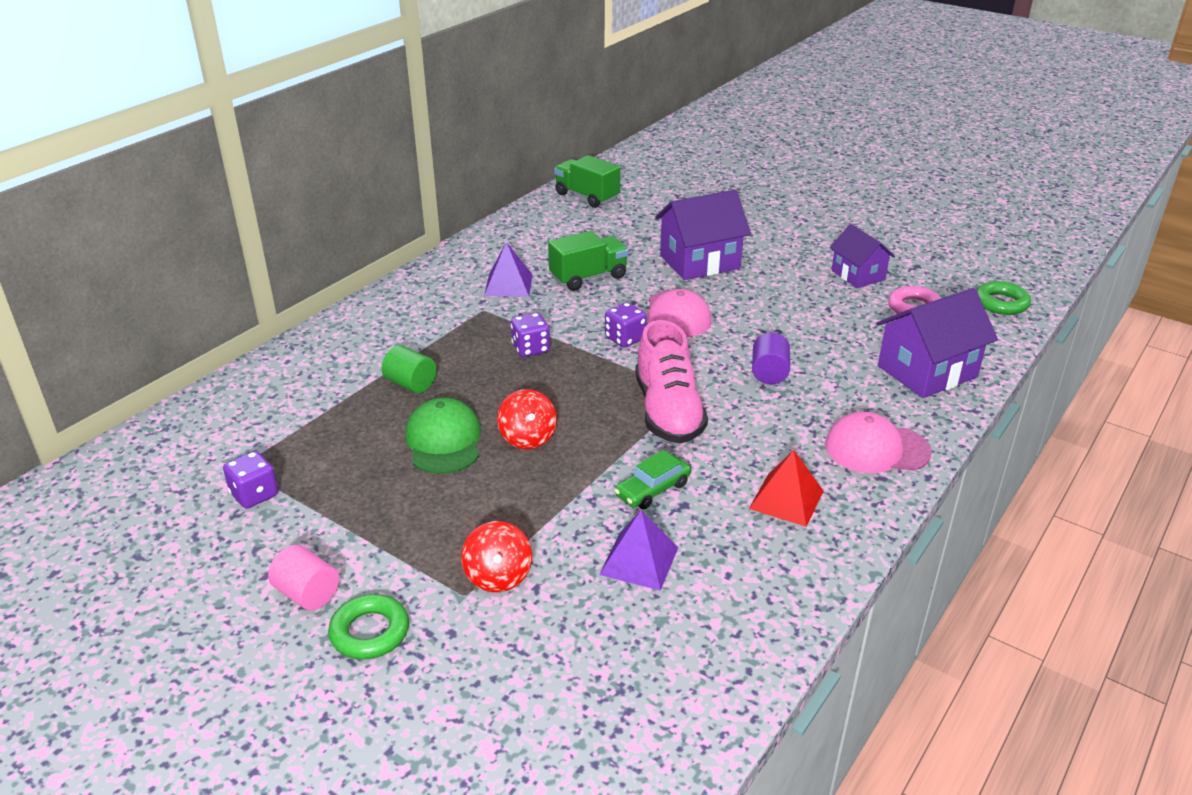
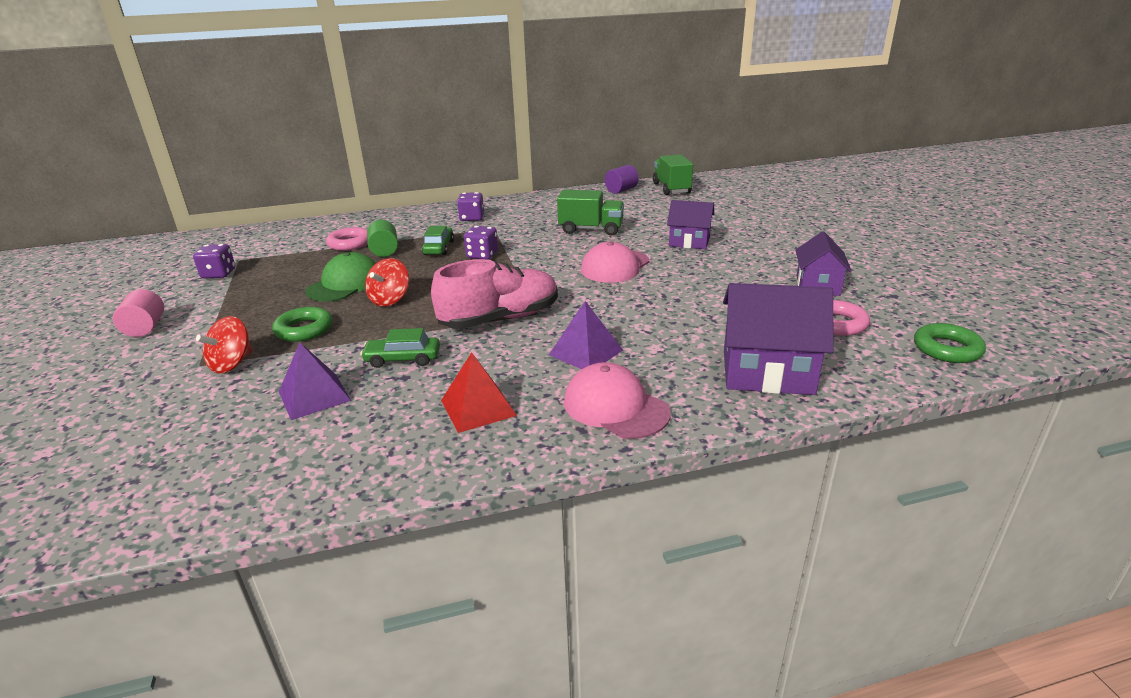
camera: 40 degrees right, 5 degrees down
green ring [328,594,409,660] -> green ring moved to [272,307,333,342]
purple pyramid [484,242,533,297] -> purple pyramid moved to [549,301,623,369]
purple dice [605,302,647,347] -> purple dice moved to [457,192,484,221]
pink shoe [635,320,708,444] -> pink shoe turned 150 degrees counterclockwise [431,259,558,329]
purple house [655,190,751,280] -> purple house [667,200,714,249], size x0.64
purple cylinder [752,333,790,384] -> purple cylinder moved to [605,165,639,194]
none -> pink ring [326,227,368,251]
none -> green car [422,226,454,255]

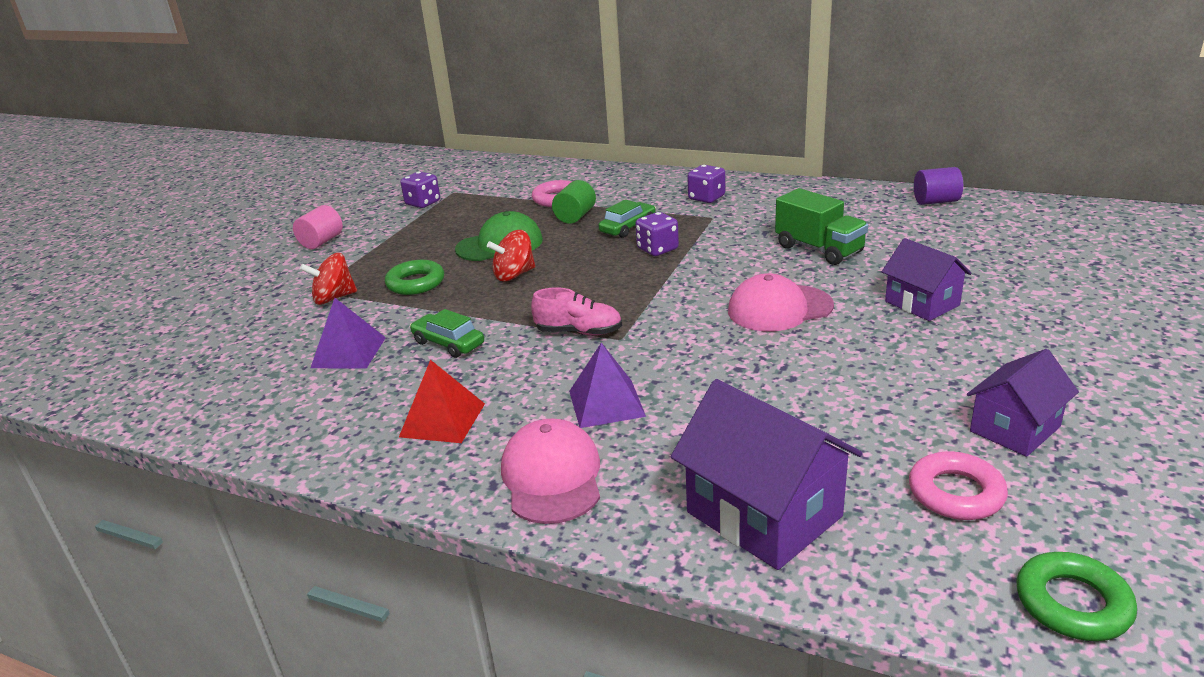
camera: 40 degrees right, 0 degrees up
pink shoe [431,259,558,329] -> pink shoe [531,287,622,336], size x0.58
green truck [653,154,693,195] -> none

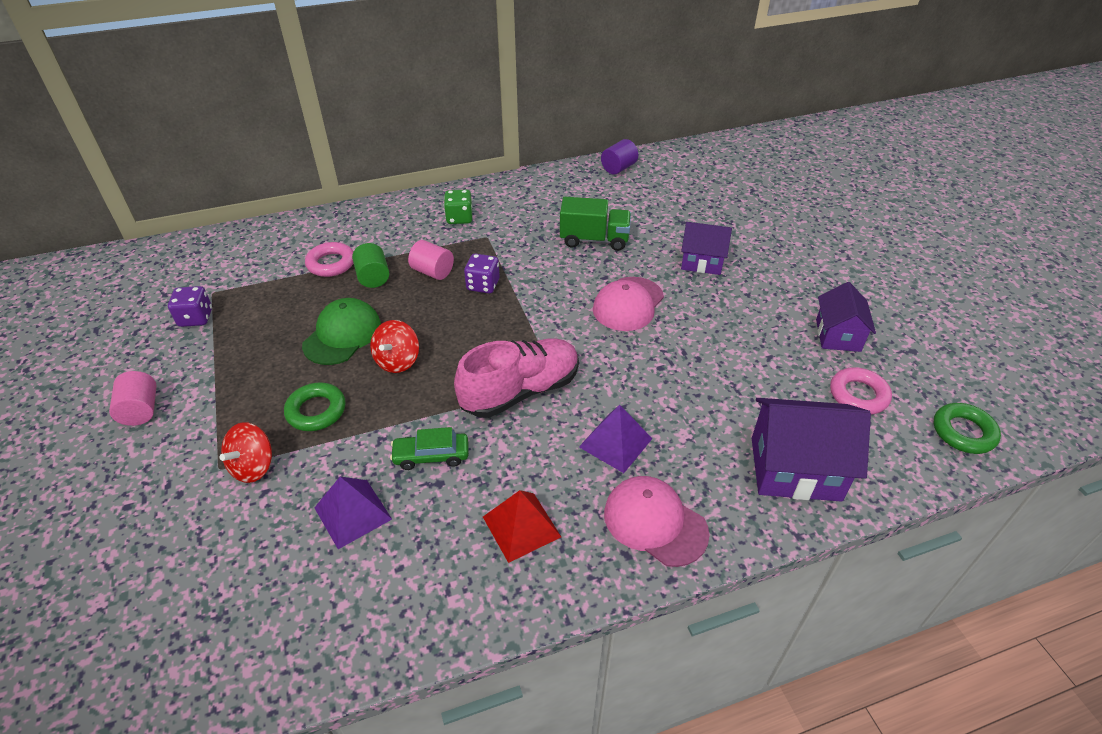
camera: 45 degrees left, 15 degrees up
pink shoe [531,287,622,336] -> pink shoe [454,339,579,418], size x1.71
green car [598,199,656,238] -> pink cylinder [408,240,454,280]
purple dice [687,165,725,203] -> green dice [444,190,472,224]

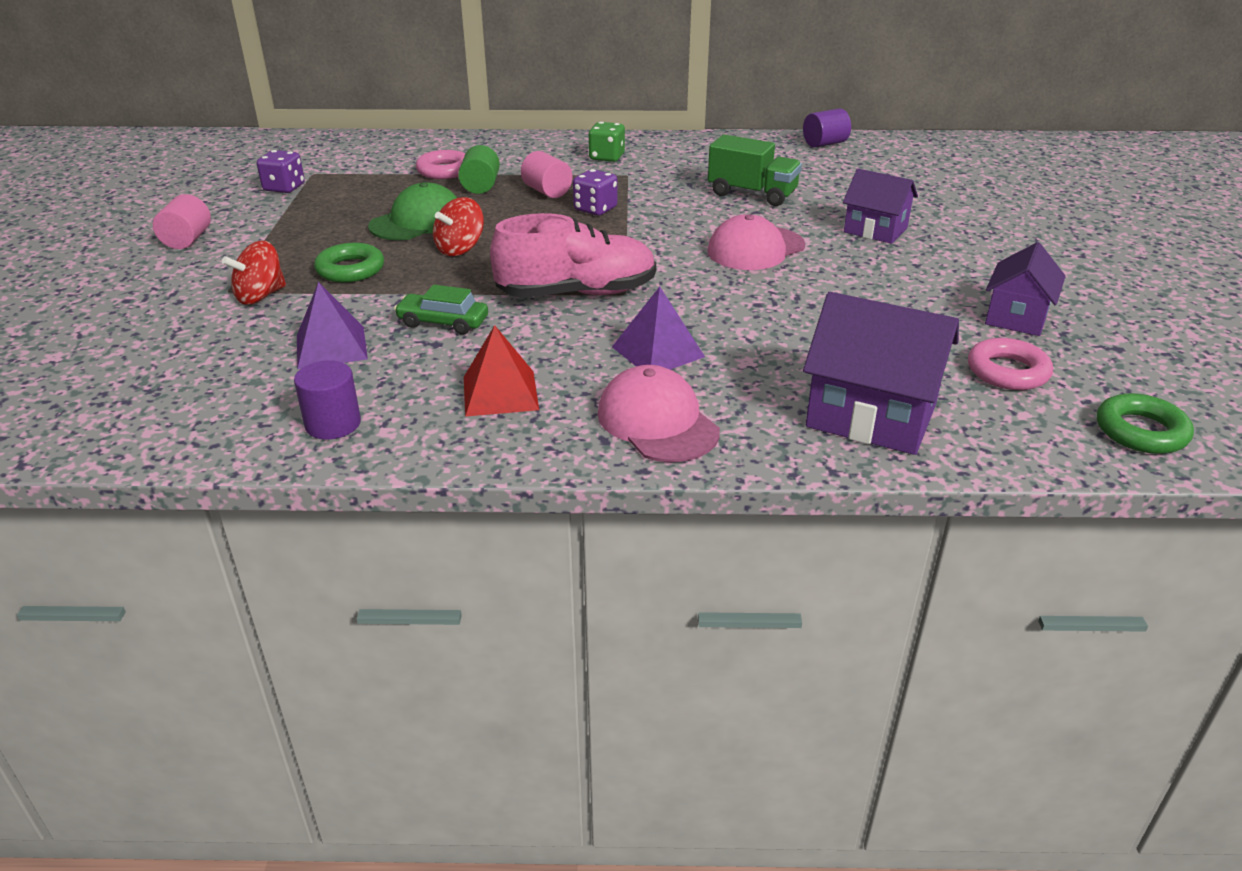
camera: 20 degrees right, 10 degrees down
none -> purple cylinder [294,360,361,440]

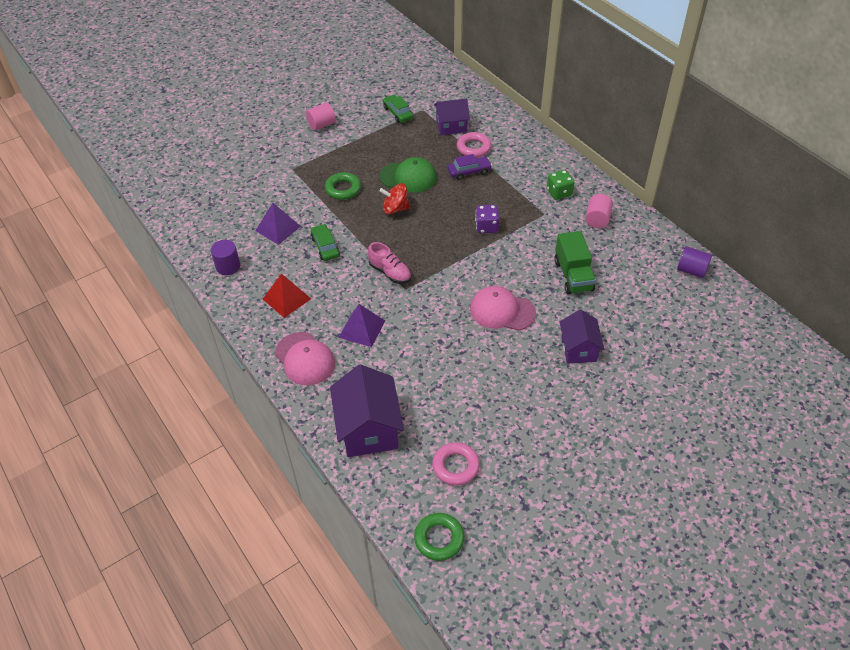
camera: 55 degrees right, 15 degrees up
red spinning top [222,241,286,305] -> none
purple dice [257,150,305,193] -> green car [383,95,413,123]
green cylinder [458,145,500,194] -> purple car [448,154,492,180]
pink shoe [490,213,656,298] -> pink shoe [368,242,411,284], size x0.58
pink cylinder [521,151,573,198] -> pink cylinder moved to [585,194,613,228]
pink cap [598,365,720,462] -> pink cap turned 120 degrees clockwise [275,332,335,385]
purple house [985,242,1066,336] -> purple house moved to [434,99,470,135]

